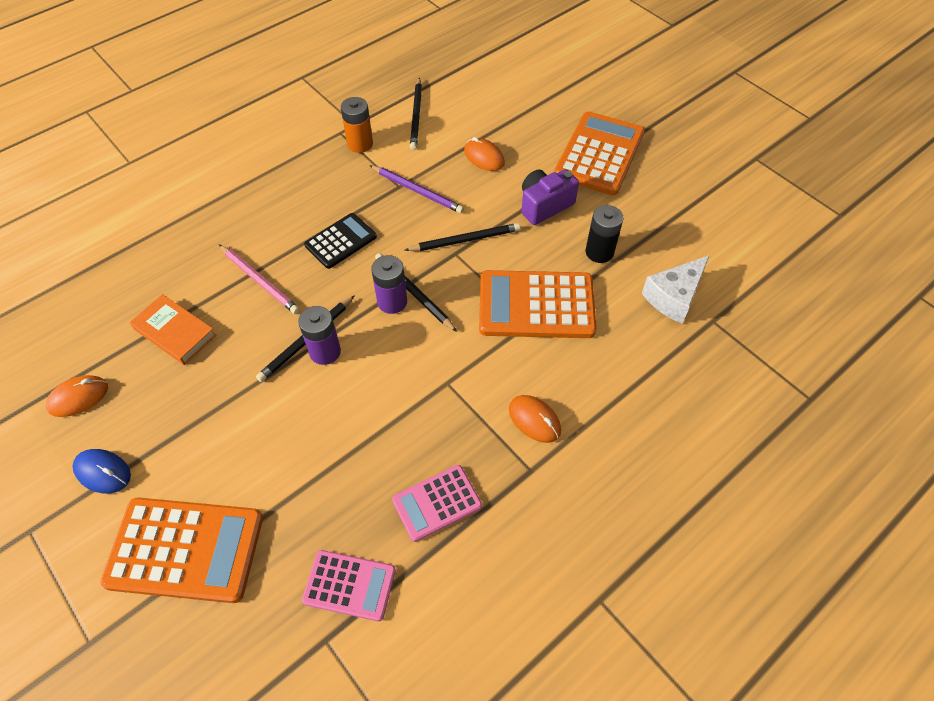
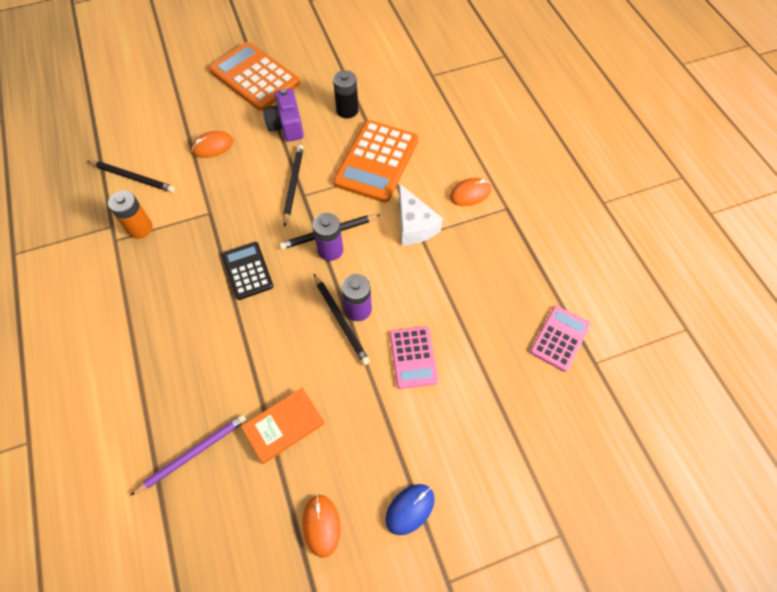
camera: 70 degrees left, 5 degrees up
orange calculator [100,497,263,603] -> none
pink pencil [219,244,300,314] -> none
purple pencil [369,165,464,213] -> purple pencil moved to [130,414,247,496]
pink calculator [392,465,482,542] -> pink calculator moved to [390,326,438,389]
white cheese [642,255,710,324] -> white cheese moved to [399,183,443,246]

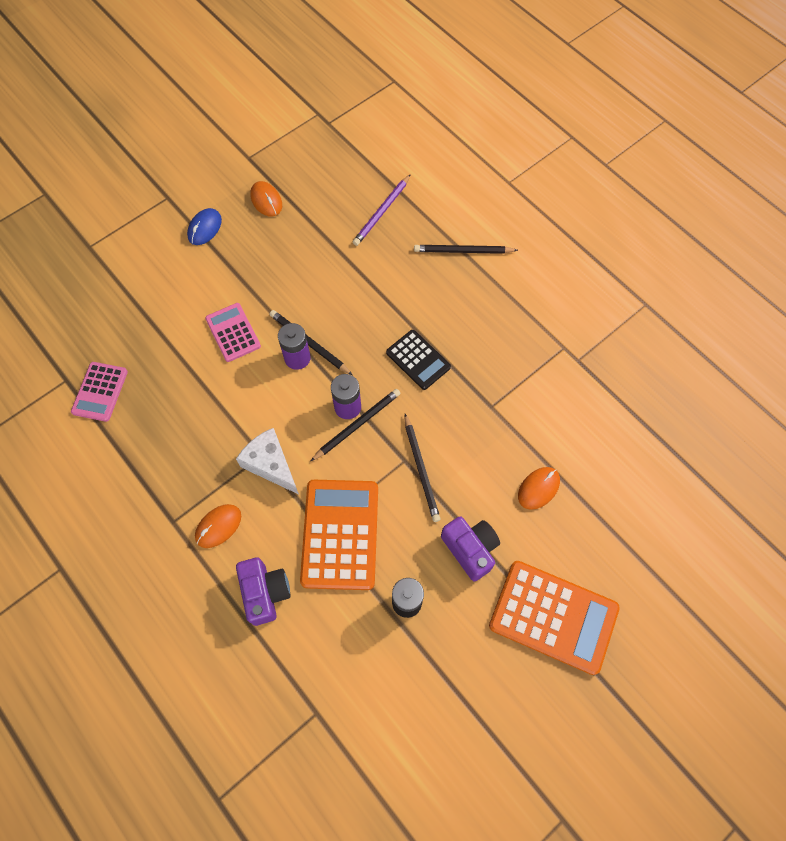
camera: 160 degrees right, 5 degrees up
black pencil [88,161,175,193] -> black pencil moved to [414,245,518,254]
orange battery [108,191,153,239] -> none
orange book [241,388,325,464] -> none
none -> purple camera [236,557,291,626]

